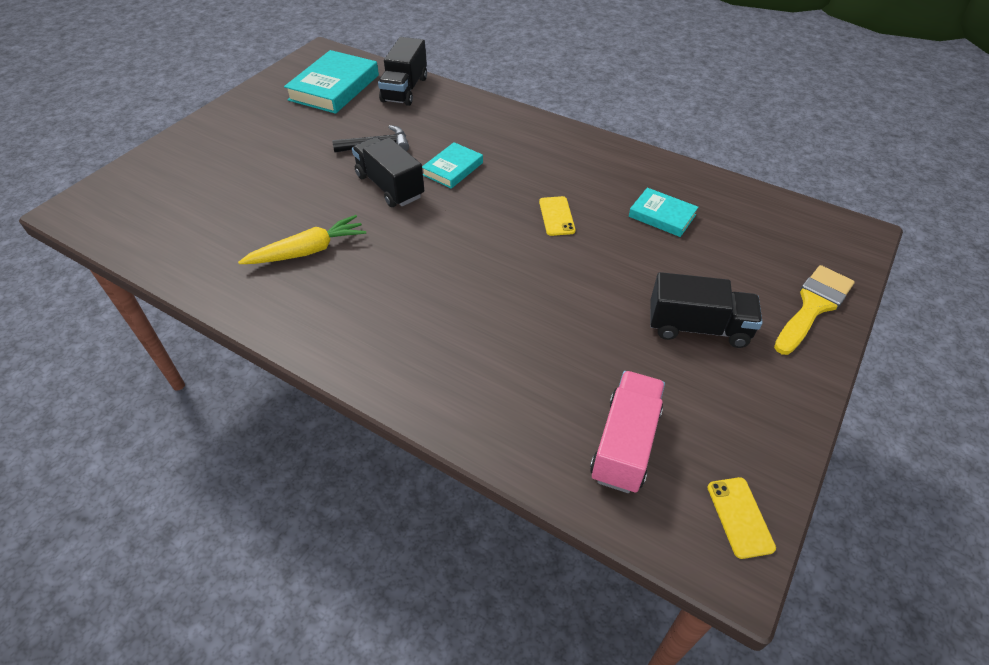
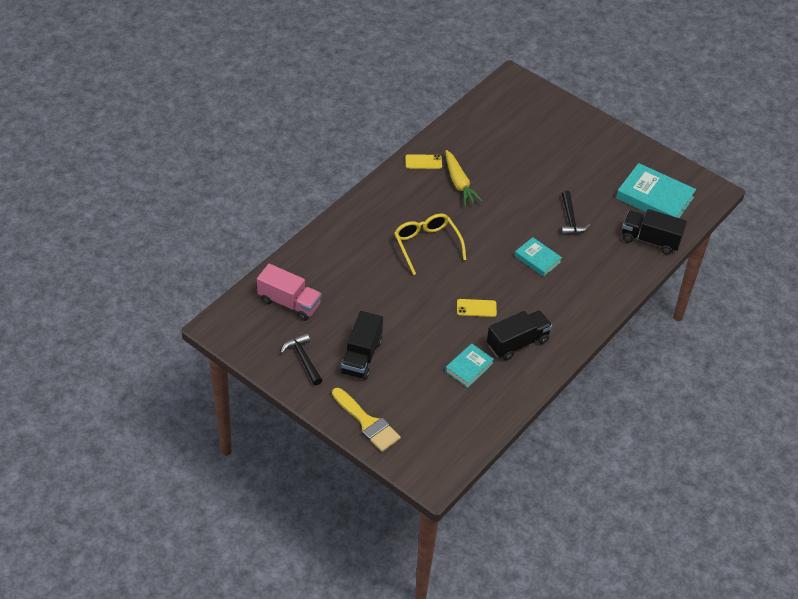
camera: 95 degrees right, 0 degrees up
black truck [352,137,424,207] -> black truck moved to [487,310,552,360]
yellow phone [708,477,776,559] -> yellow phone moved to [405,154,442,169]
none -> black hammer [280,333,322,385]
none -> yellow glasses [394,214,466,275]

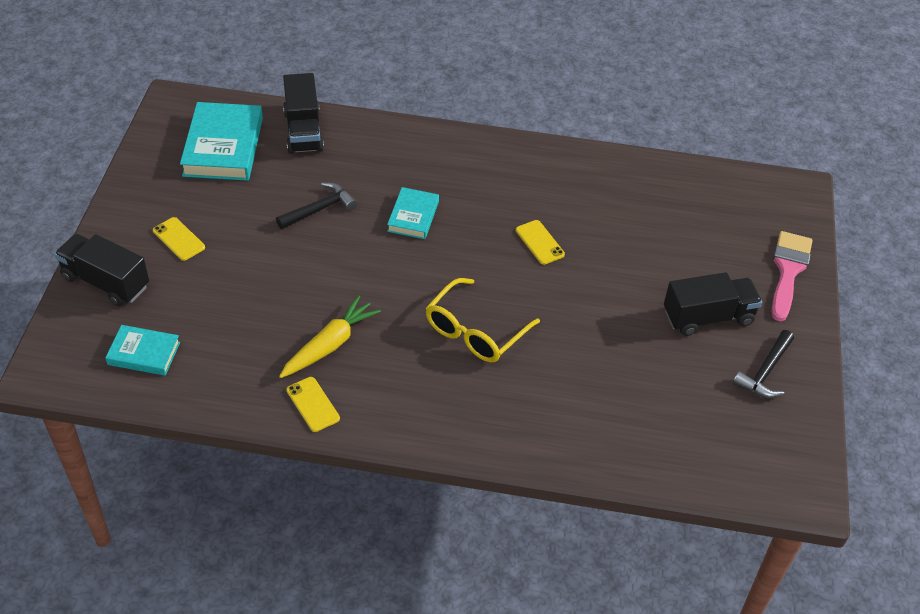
camera: 120 degrees left, 0 degrees up
pink truck [257,264,322,321] -> none
yellow brush [332,388,401,452] -> pink brush [772,231,812,321]
turquoise book [445,344,494,388] -> turquoise book moved to [105,325,180,376]
black truck [487,310,552,360] -> black truck moved to [54,234,149,306]
none -> yellow phone [153,217,205,261]

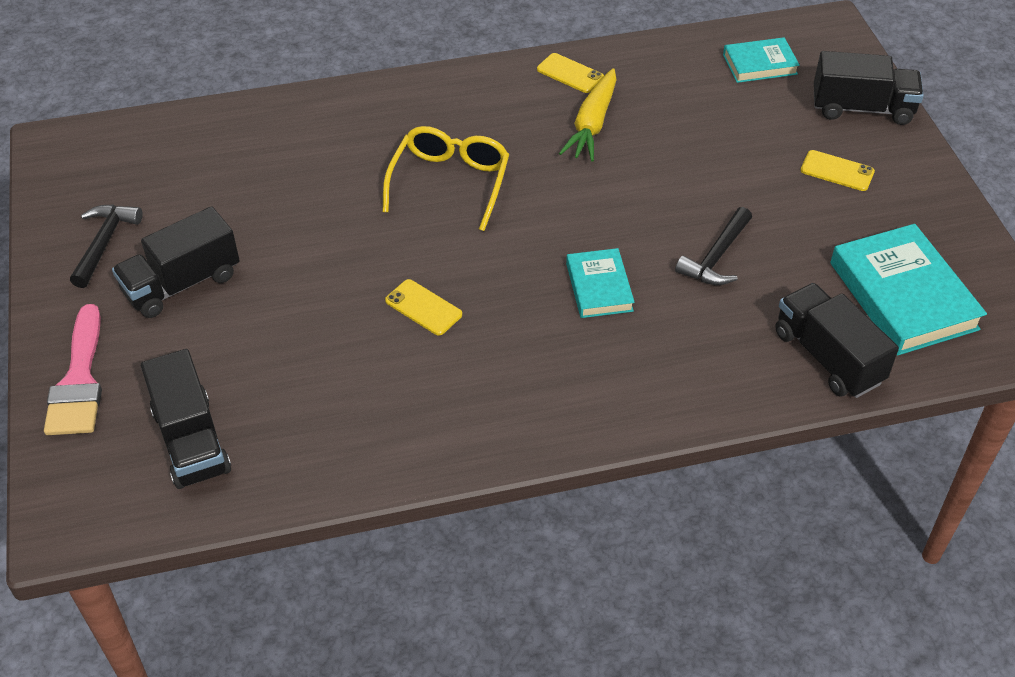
camera: 160 degrees right, 0 degrees up
none -> black truck [141,349,231,489]

